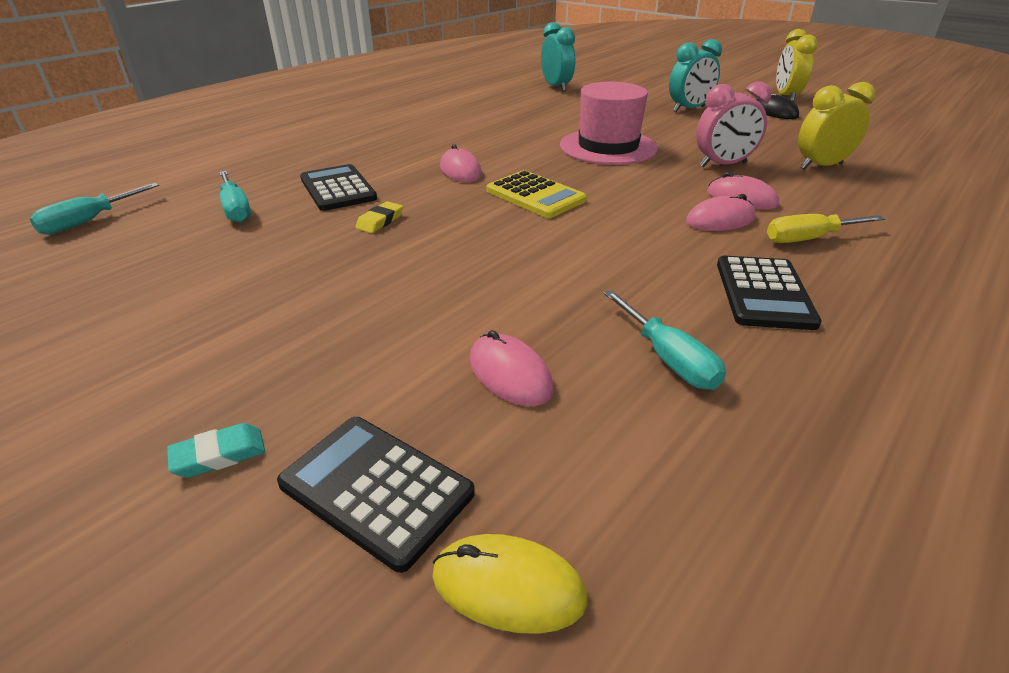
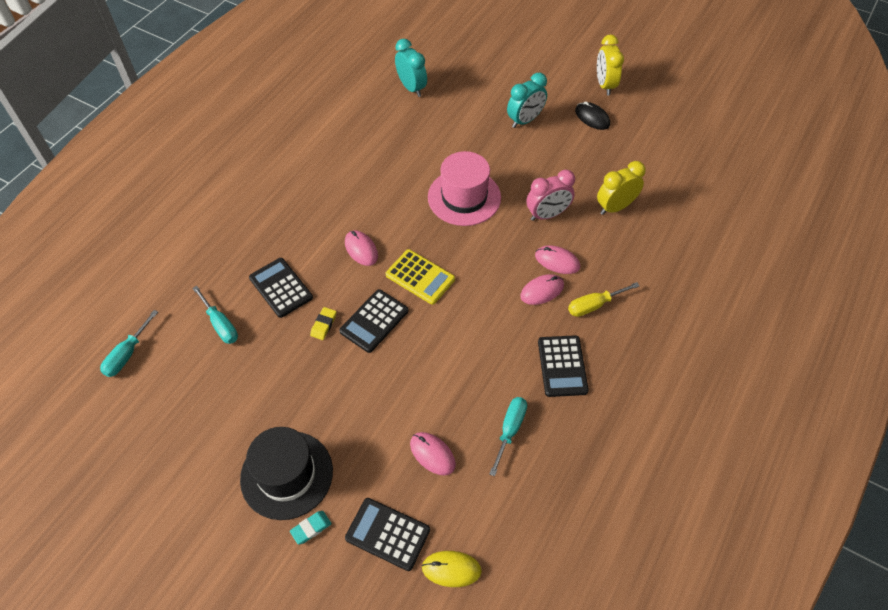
camera: 10 degrees left, 20 degrees up
turquoise screwdriver [603,290,726,390] -> turquoise screwdriver turned 120 degrees counterclockwise [489,397,527,476]
none -> black hat [240,427,333,520]
none -> black calculator [339,289,409,353]

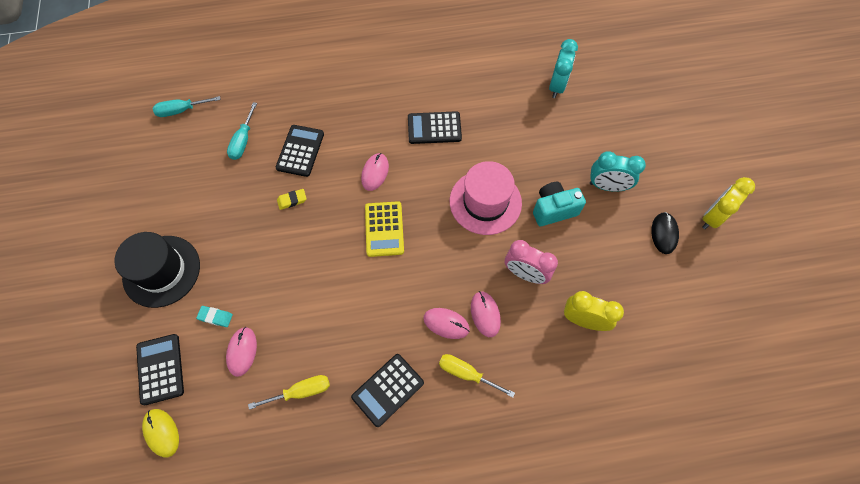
camera: 50 degrees right, 10 degrees up
turquoise eraser [290,511,332,545] -> turquoise eraser moved to [196,306,233,327]
black calculator [339,289,409,353] -> black calculator moved to [408,111,462,144]
turquoise screwdriver [489,397,527,476] -> yellow screwdriver [248,375,330,410]
none -> turquoise camera [533,182,586,226]

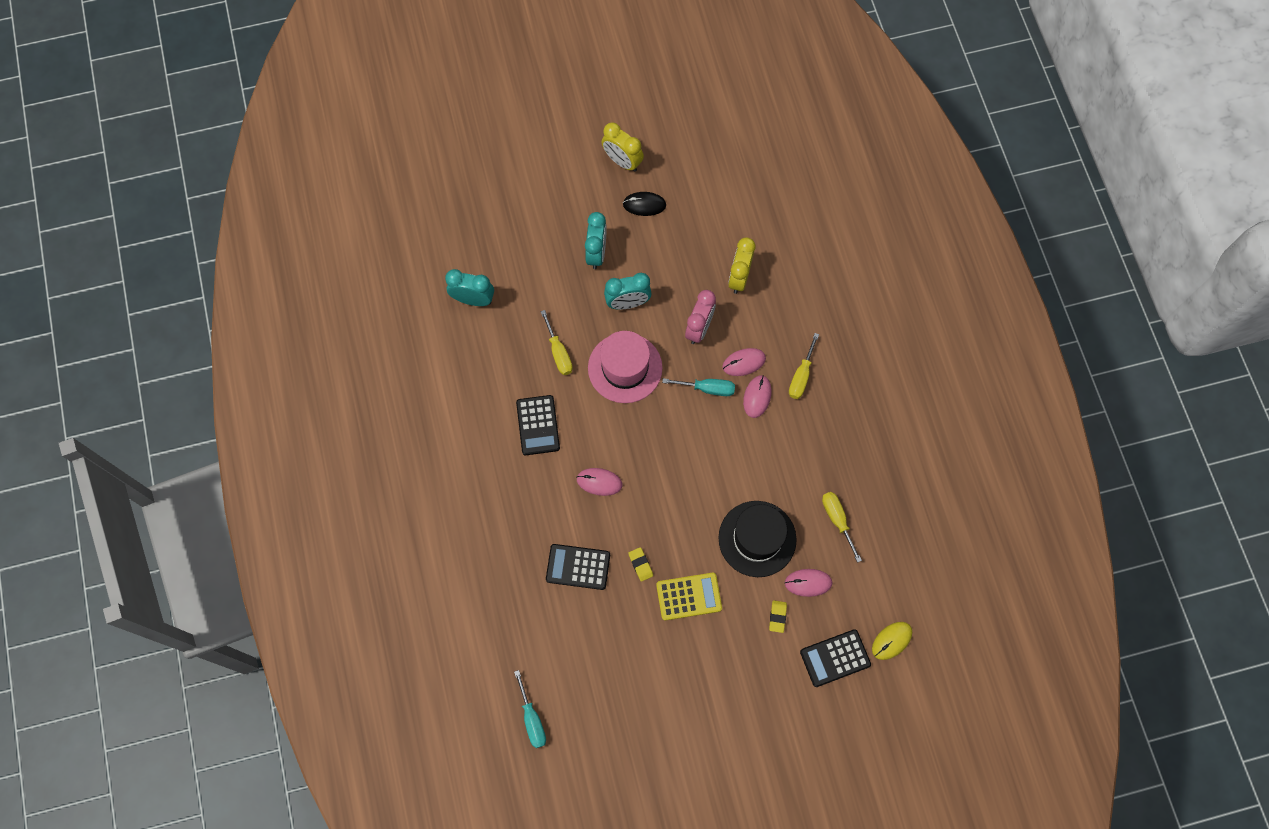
camera: 95 degrees left, 5 degrees up
black hat [114,232,200,308] -> black hat moved to [718,501,797,577]
turquoise eraser [196,306,233,327] -> yellow eraser [769,600,787,633]
turquoise screwdriver [227,102,257,160] -> turquoise screwdriver moved to [662,378,735,396]
black calculator [351,354,424,427] -> none
yellow calculator [365,201,404,257] -> yellow calculator moved to [656,573,722,621]
turquoise camera [533,182,586,226] -> turquoise clock [604,273,652,309]
none -> yellow screwdriver [540,310,573,375]

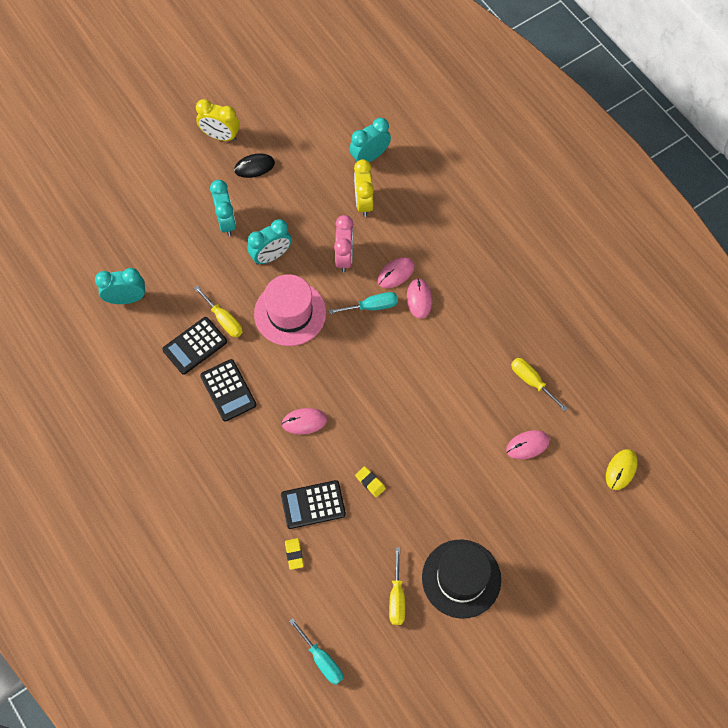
camera: 20 degrees left, 5 degrees down
yellow calculator [656,573,722,621] -> none
black hat [718,501,797,577] -> black hat moved to [422,540,501,618]
yellow eraser [769,600,787,633] -> yellow eraser moved to [285,538,304,570]
yellow screwdriver [789,333,819,399] -> yellow screwdriver moved to [389,547,405,625]
black calculator [800,629,871,687] -> black calculator moved to [162,317,227,375]
none -> turquoise clock [349,118,391,162]

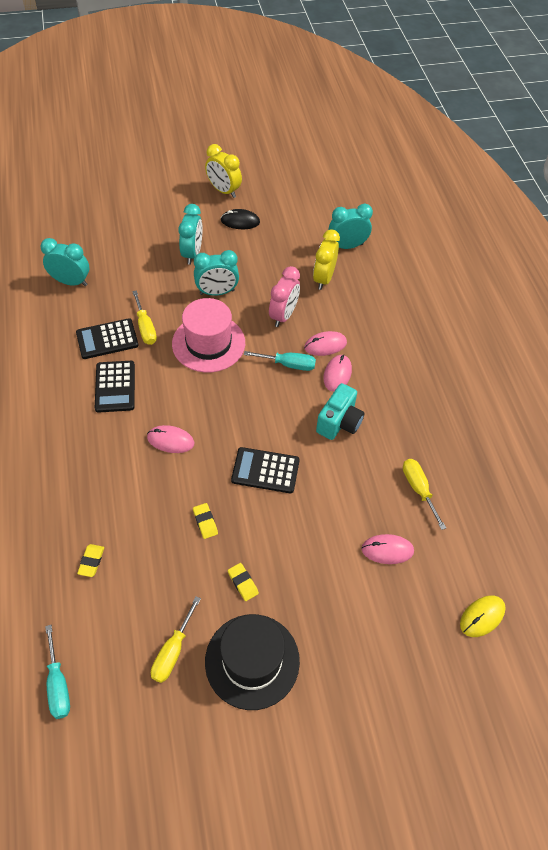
camera: 20 degrees right, 10 degrees down
black calculator [281,480,346,529] -> black calculator moved to [231,447,300,493]
none -> yellow eraser [228,563,259,601]
none -> turquoise camera [316,383,365,440]

